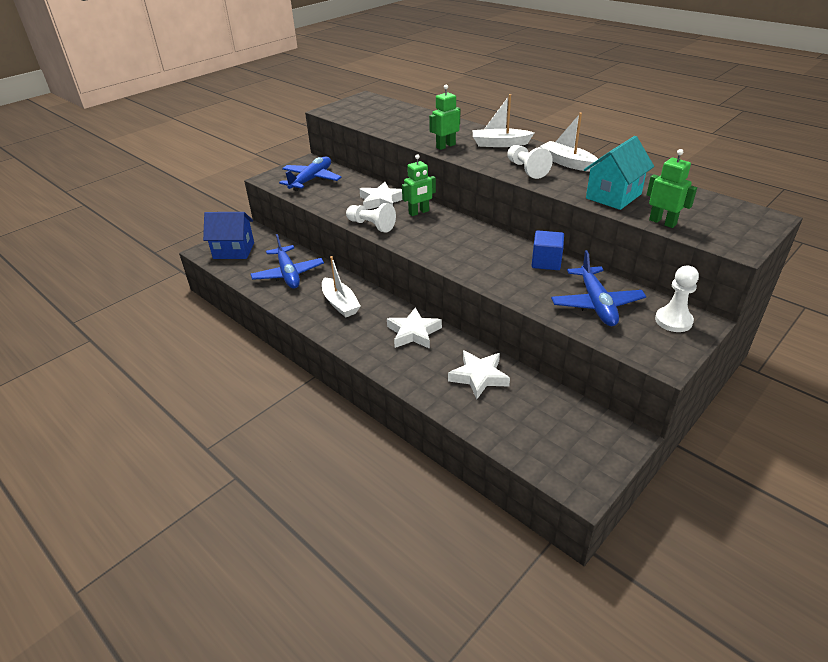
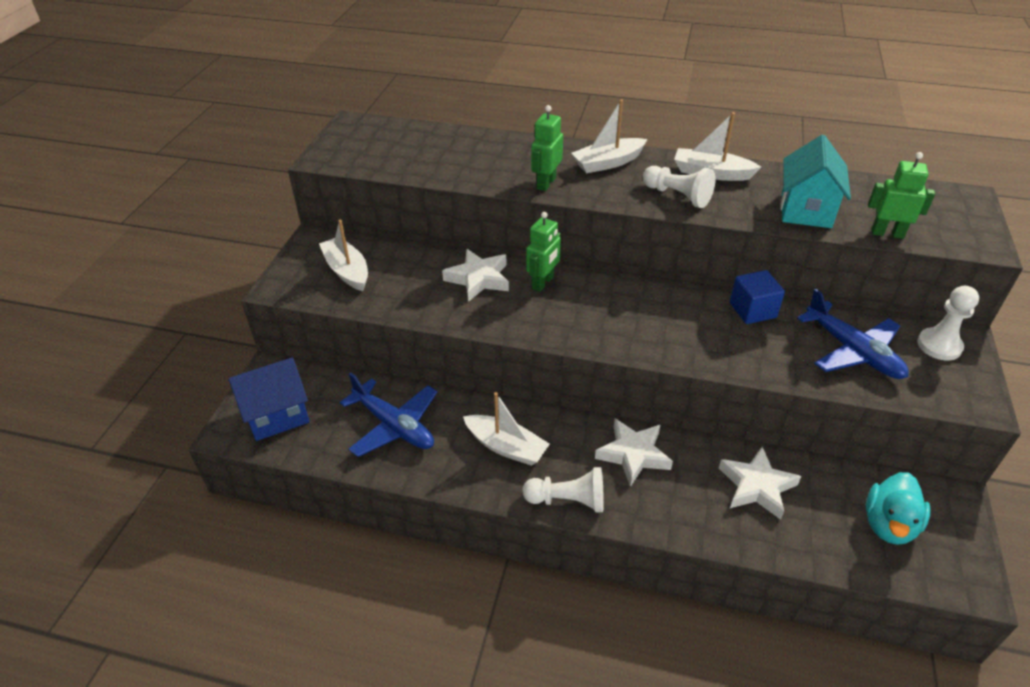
camera: 30 degrees left, 5 degrees up
blue plane [279,157,342,191] -> white boat [319,220,368,291]
white pawn [346,203,396,232] -> white pawn moved to [522,467,604,512]
none -> turquoise duck [866,472,931,545]

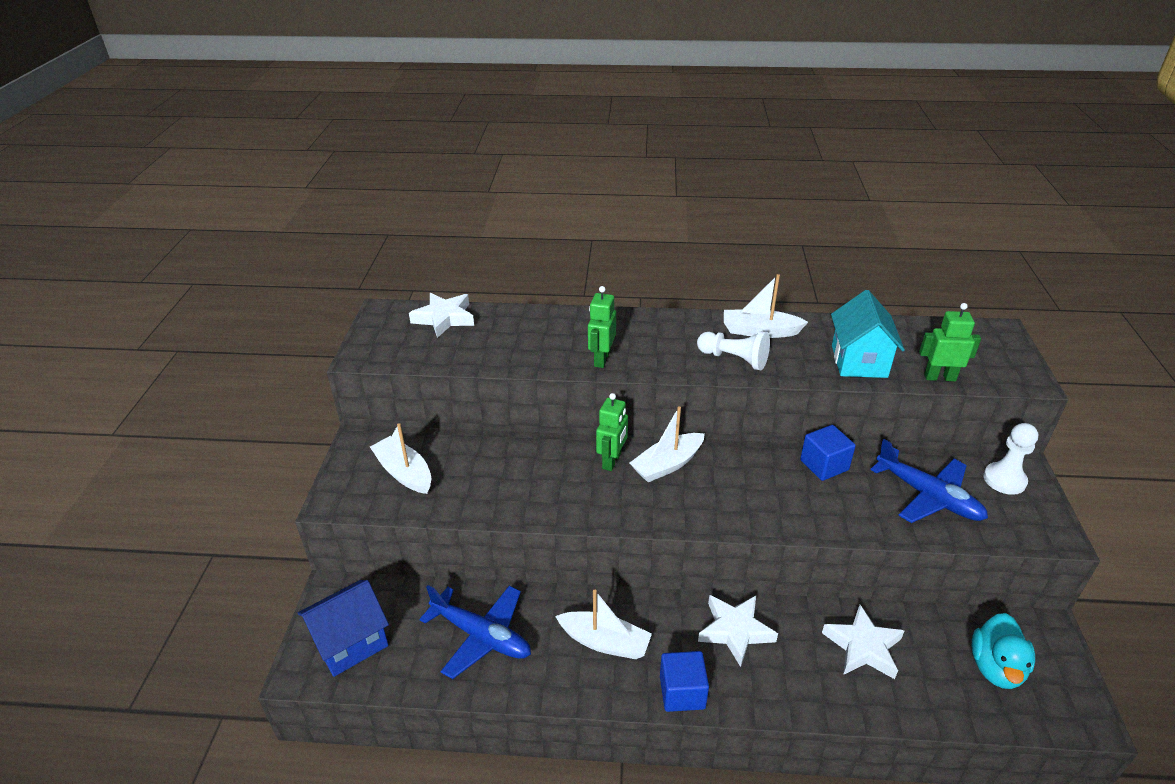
camera: 10 degrees left, 5 degrees down
white star [442,249,509,302] -> white star moved to [409,293,474,338]
white pawn [522,467,604,512] -> blue cube [660,651,709,712]
white boat [571,99,647,173] -> white boat moved to [630,406,705,482]

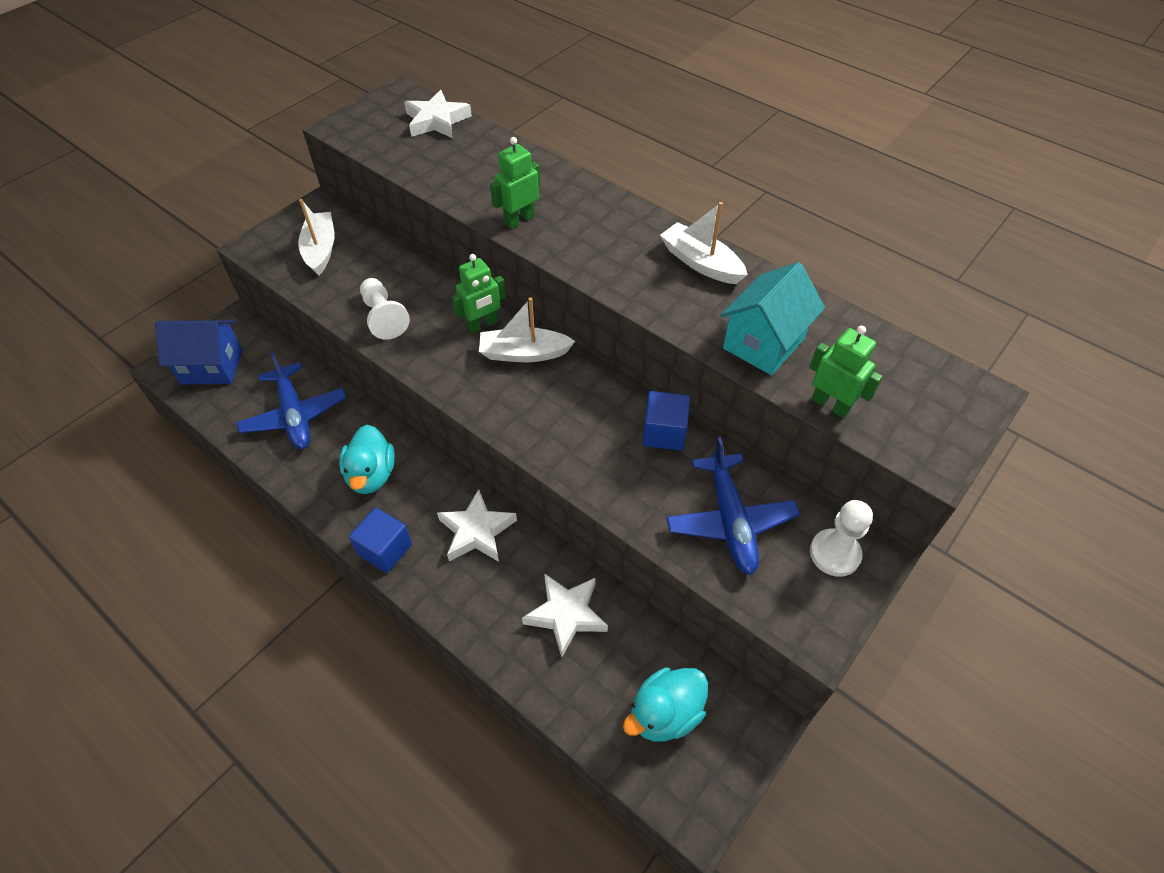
camera: 35 degrees right, 15 degrees up
white boat [555,590,652,659] -> turquoise duck [339,425,395,494]
white pawn [697,331,770,370] -> white pawn moved to [360,278,410,340]

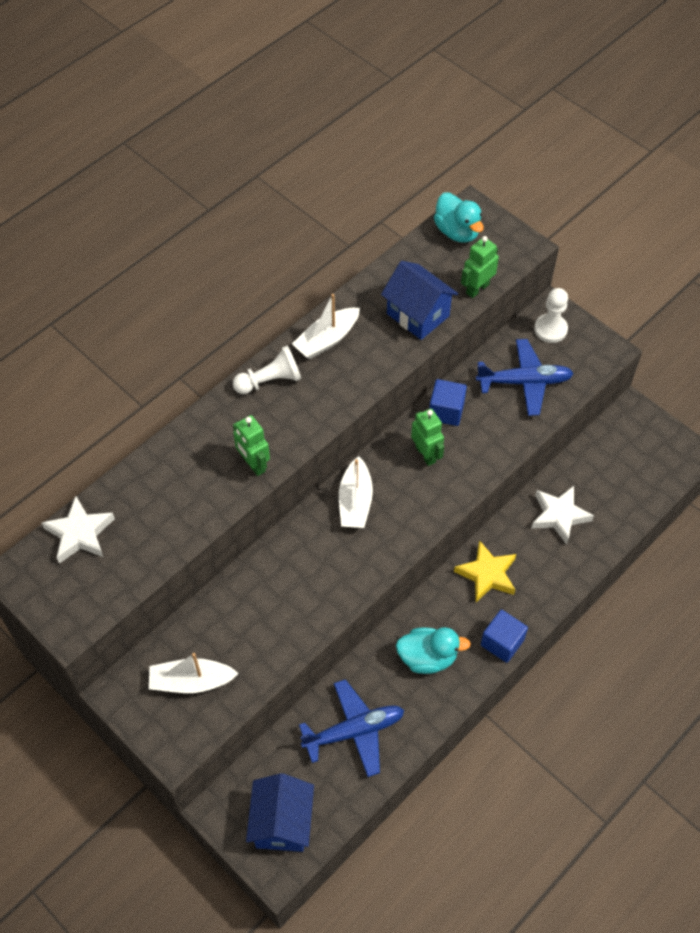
camera: 85 degrees left, 5 degrees up
white pawn [360,278,410,340] -> white pawn moved to [233,346,301,394]
white star [437,489,517,562] -> yellow star [454,540,516,602]
green robot [452,254,506,333] -> green robot moved to [411,409,444,466]
turquoise duck [623,667,708,741] -> turquoise duck moved to [434,192,484,243]
turquoise house [720,262,825,375] -> blue house [381,261,458,340]

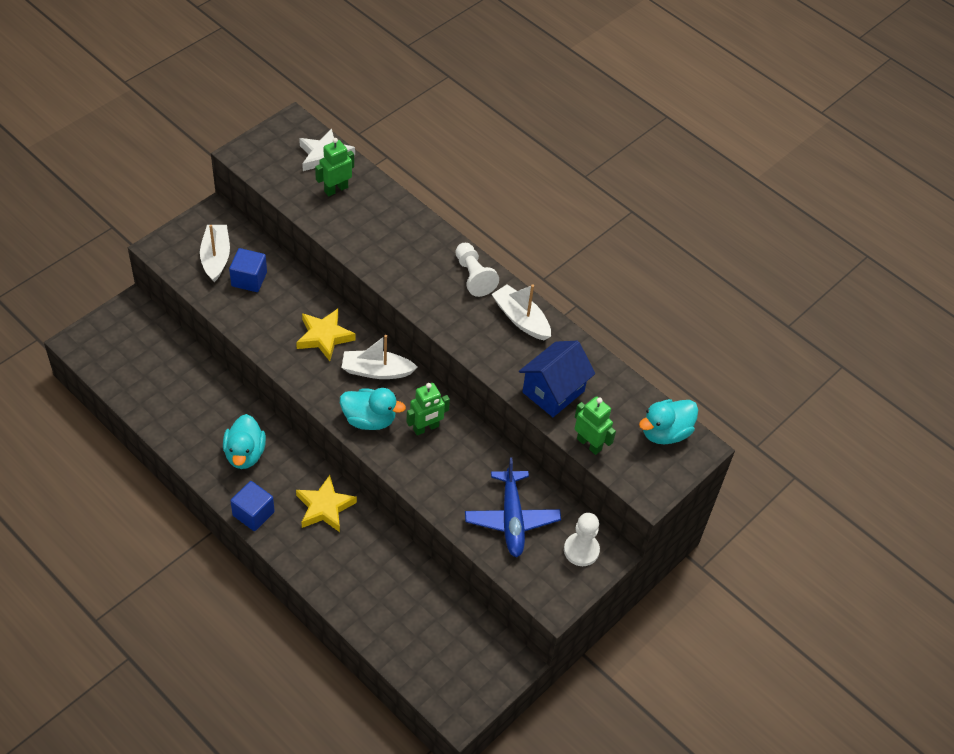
camera: 85 degrees right, 5 degrees down
green robot [233,415,270,476] -> green robot moved to [315,138,354,196]
blue house [246,773,314,852] -> none
blue plane [299,679,404,777] -> none
blue cube [429,379,467,426] -> blue cube moved to [229,248,267,292]
white star [531,486,594,545] -> none
none -> yellow star [296,309,356,361]
none -> turquoise duck [340,388,406,430]

